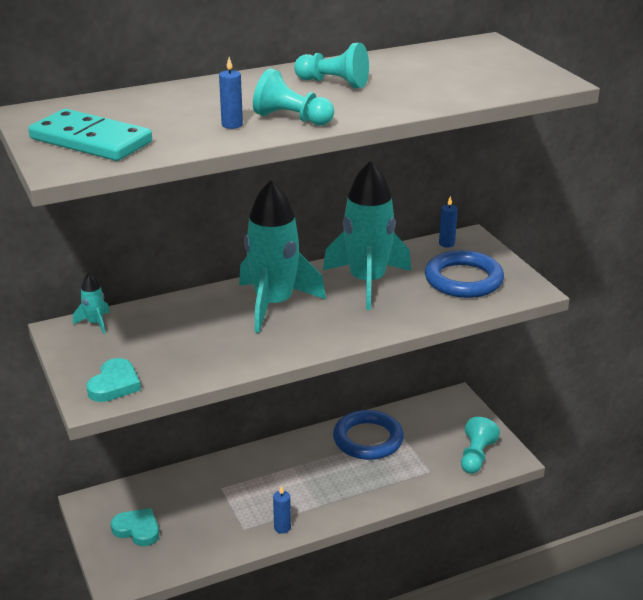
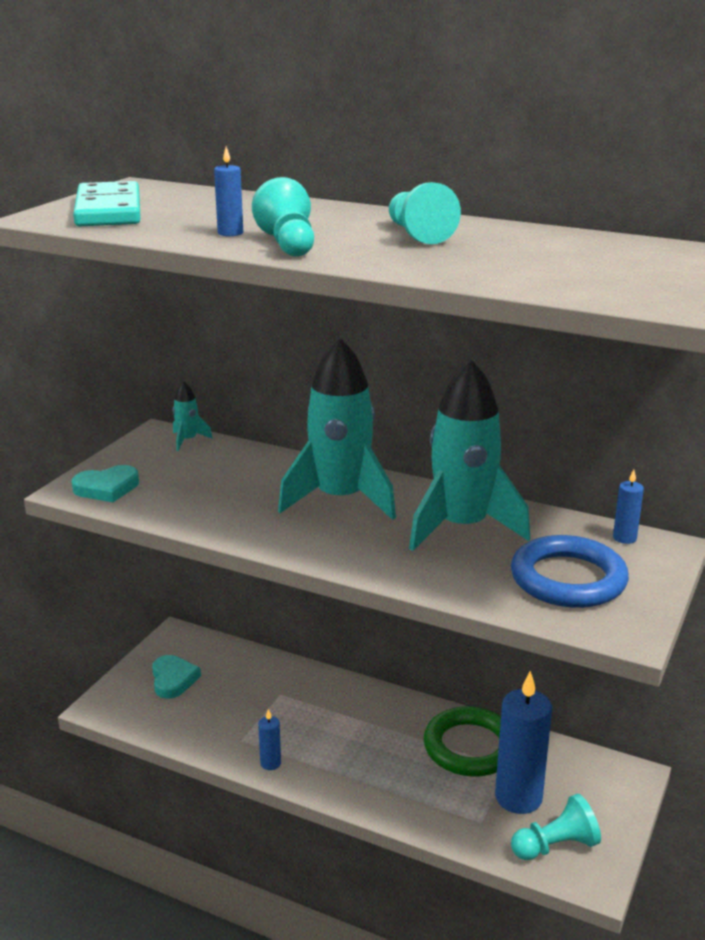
camera: 50 degrees right, 5 degrees down
blue ring [333,410,404,460] -> green ring [423,706,501,777]
none -> blue candle [495,671,552,814]

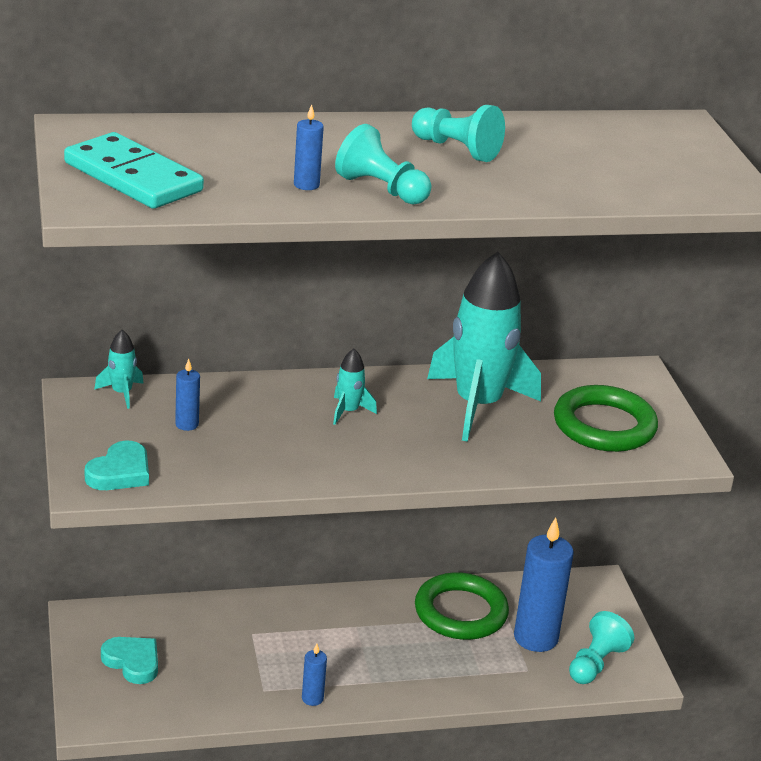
camera: 40 degrees left, 5 degrees up
turquoise rocket [278,337,396,520] -> turquoise rocket [333,349,377,425], size x0.42
blue ring [511,535,629,608] -> green ring [554,385,658,452]
blue candle [613,469,644,544] -> blue candle moved to [175,359,200,431]

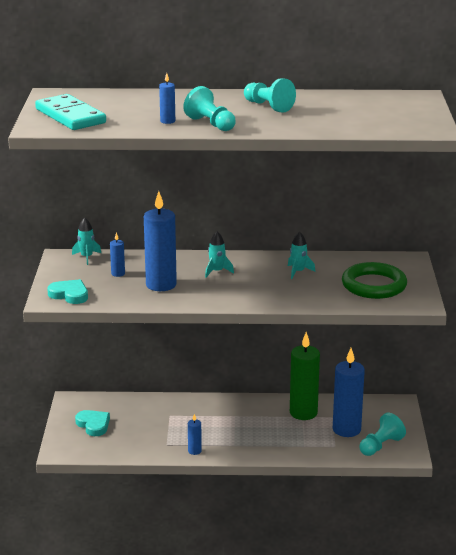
camera: 15 degrees right, 5 degrees down
turquoise heart [85,440,149,490] -> turquoise heart turned 105 degrees counterclockwise [47,279,88,304]
green ring [415,572,509,640] -> green candle [290,332,320,420]
turquoise rocket [427,252,541,442] -> turquoise rocket [288,231,315,279], size x0.42
none -> blue candle [144,191,177,291]

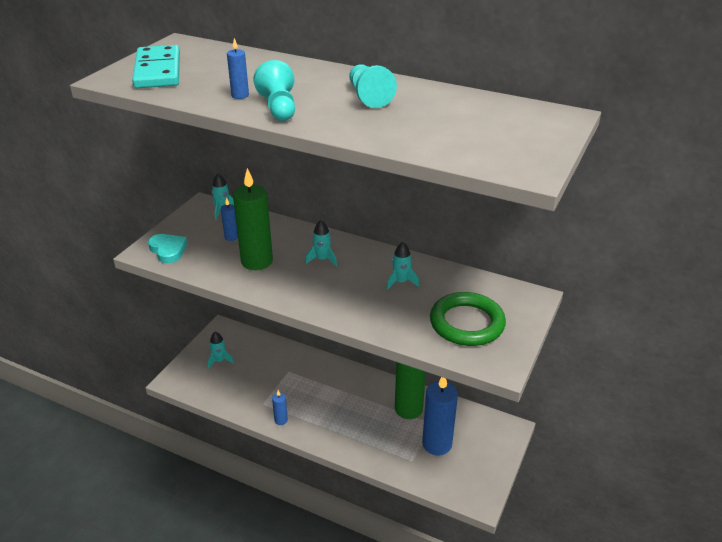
camera: 25 degrees right, 10 degrees up
turquoise heart [75,410,110,436] -> turquoise rocket [207,331,234,369]
blue candle [144,191,177,291] -> green candle [233,168,273,270]
turquoise pawn [359,413,406,456] -> none

